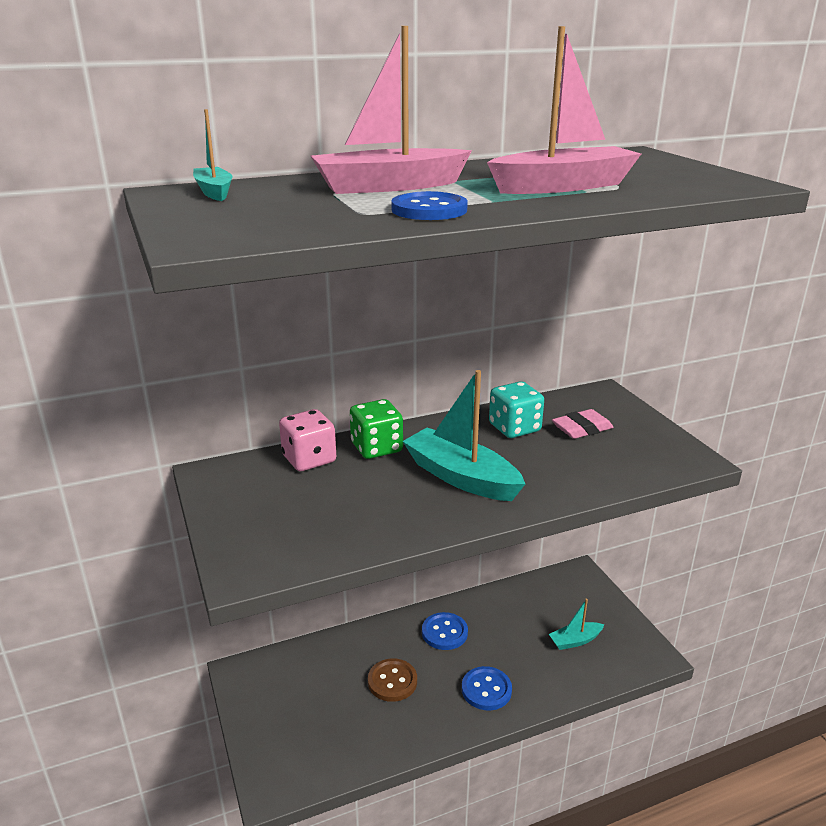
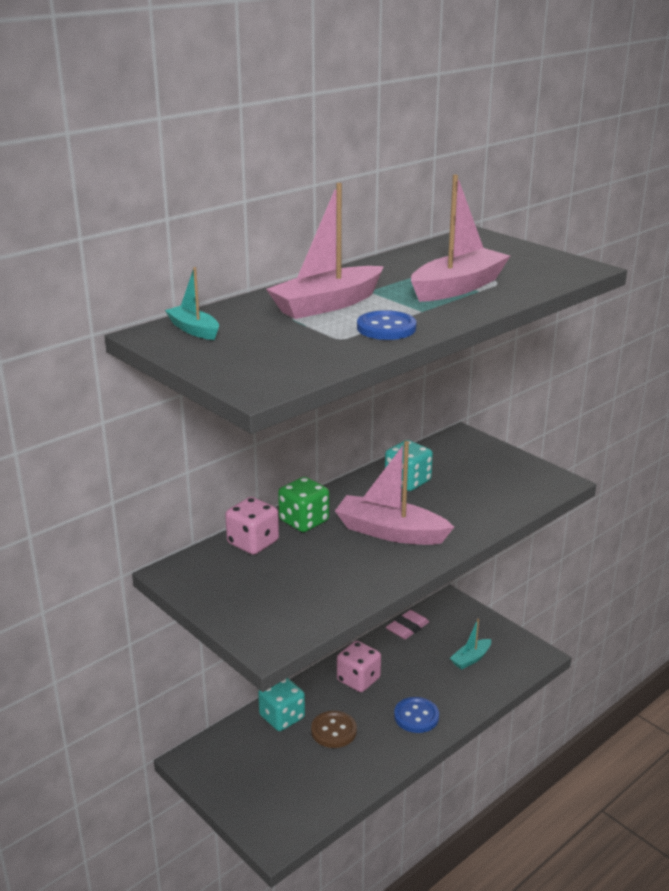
camera: 20 degrees left, 0 degrees up
turquoise boat [402,370,525,501] -> pink boat [335,441,454,545]
blue button [422,612,468,650] -> pink dice [337,641,381,692]
pink eraser [552,409,614,439] -> pink eraser moved to [386,610,429,639]
none -> turquoise dice [258,678,305,731]

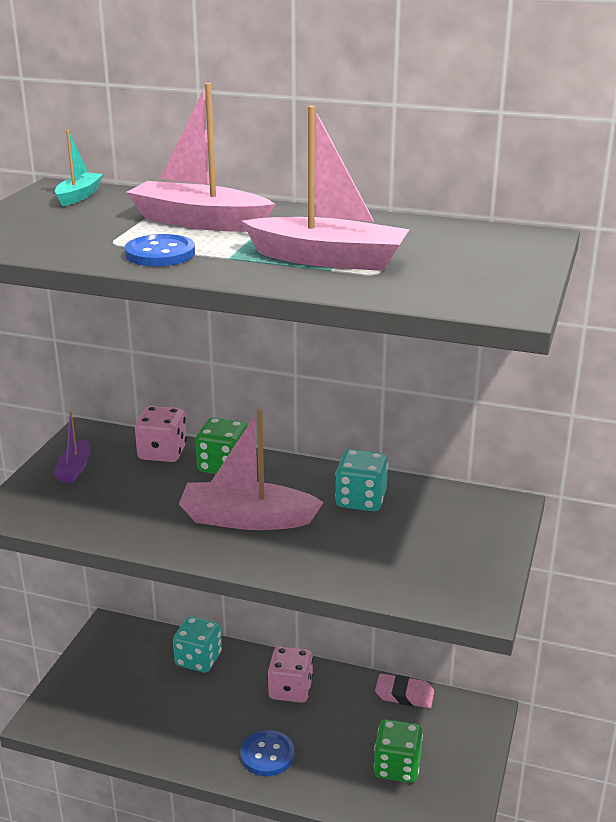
camera: 60 degrees right, 0 degrees up
brown button [311,711,357,748] -> none
pink boat [335,441,454,545] -> pink boat turned 75 degrees counterclockwise [179,409,324,530]
turquoise boat [450,619,491,670] -> green dice [374,719,423,783]
none -> purple boat [54,411,90,483]

